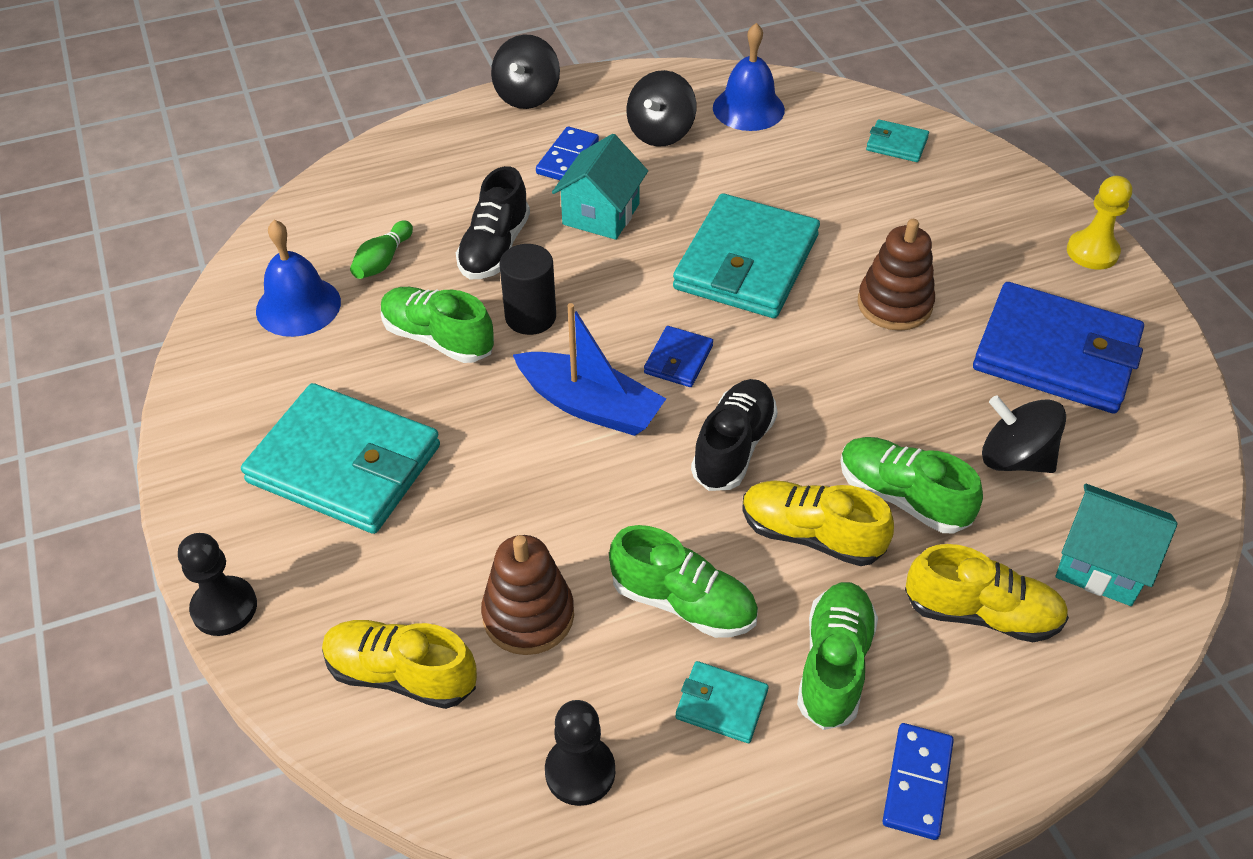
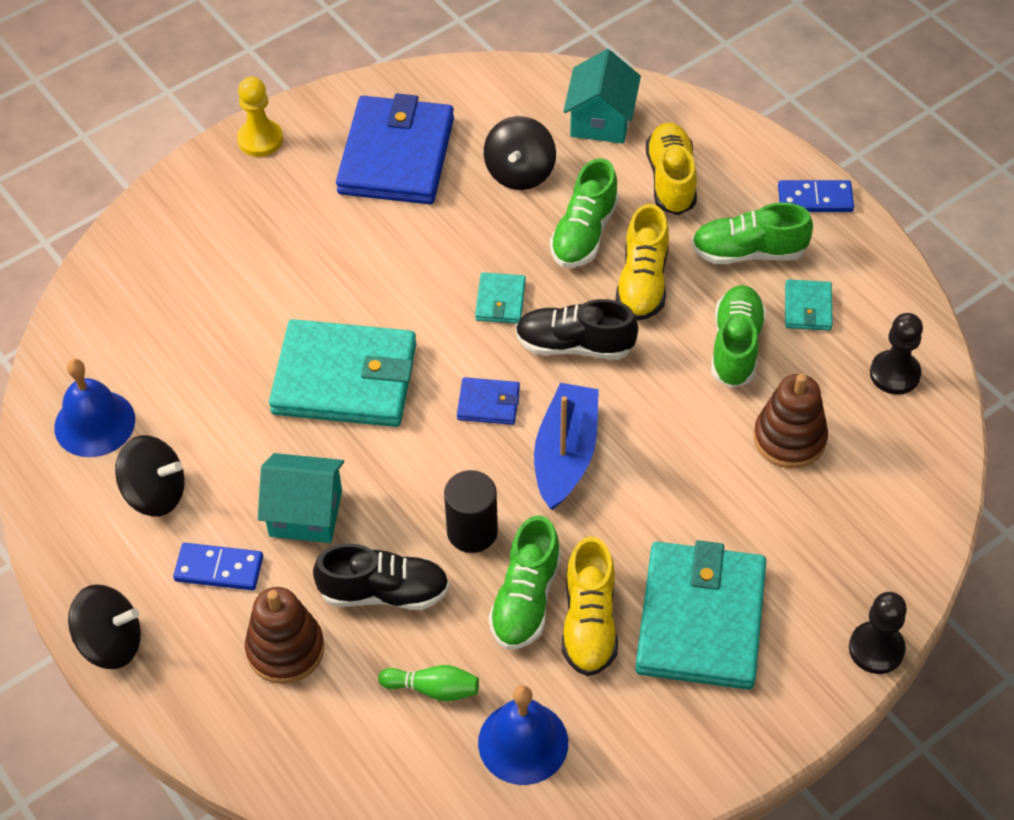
camera: 105 degrees left, 5 degrees up
yellow shoe [322,620,477,709] -> yellow shoe moved to [562,536,618,676]
brown stacking toy [858,219,935,331] -> brown stacking toy moved to [245,587,324,684]
turquoise wallet [866,119,929,162] -> turquoise wallet moved to [475,273,526,324]

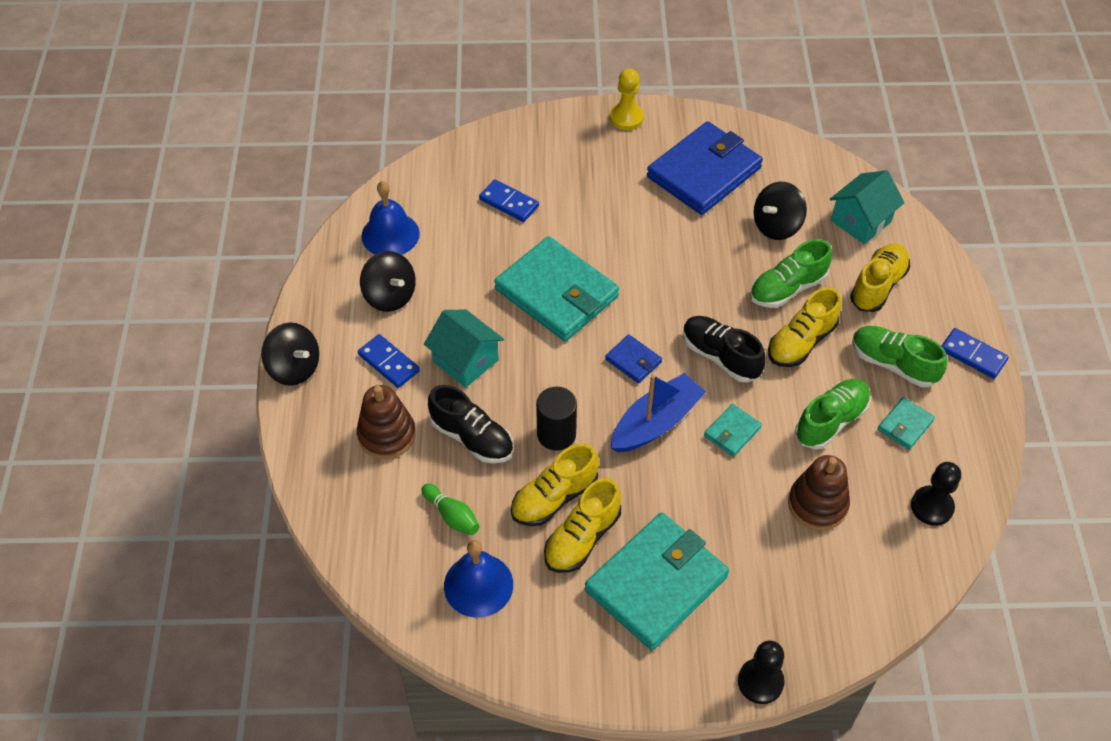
camera: 35 degrees right, 0 degrees up
turquoise wallet [475,273,526,324] -> turquoise wallet moved to [704,404,762,457]
green shoe [489,516,561,650] -> yellow shoe [511,443,599,526]
none -> blue domino [479,179,539,222]

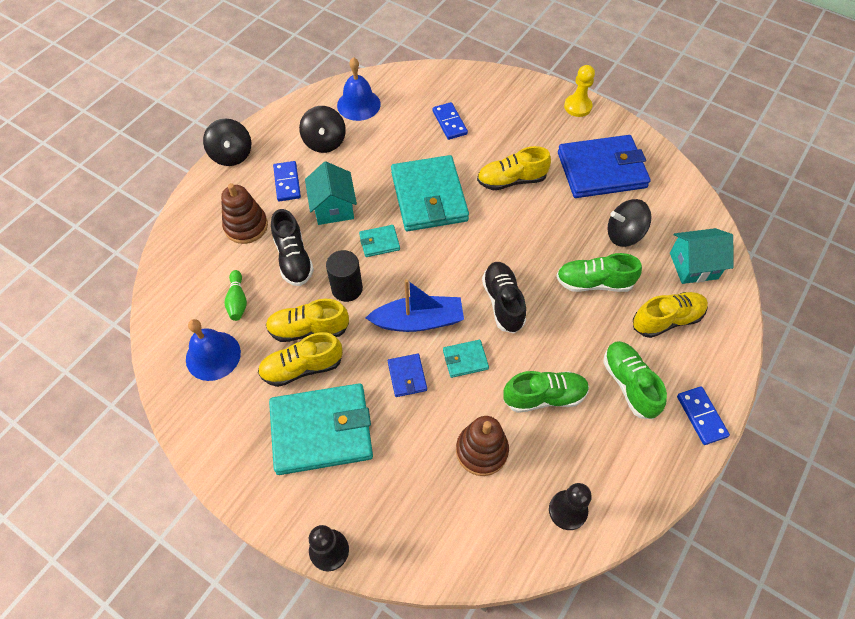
camera: 35 degrees right, 5 degrees up
blue wallet [605,334,662,384] -> blue wallet moved to [388,354,427,397]
yellow shoe [768,287,841,367] -> yellow shoe moved to [477,146,551,190]
turquoise wallet [878,397,935,450] -> turquoise wallet moved to [359,225,400,257]

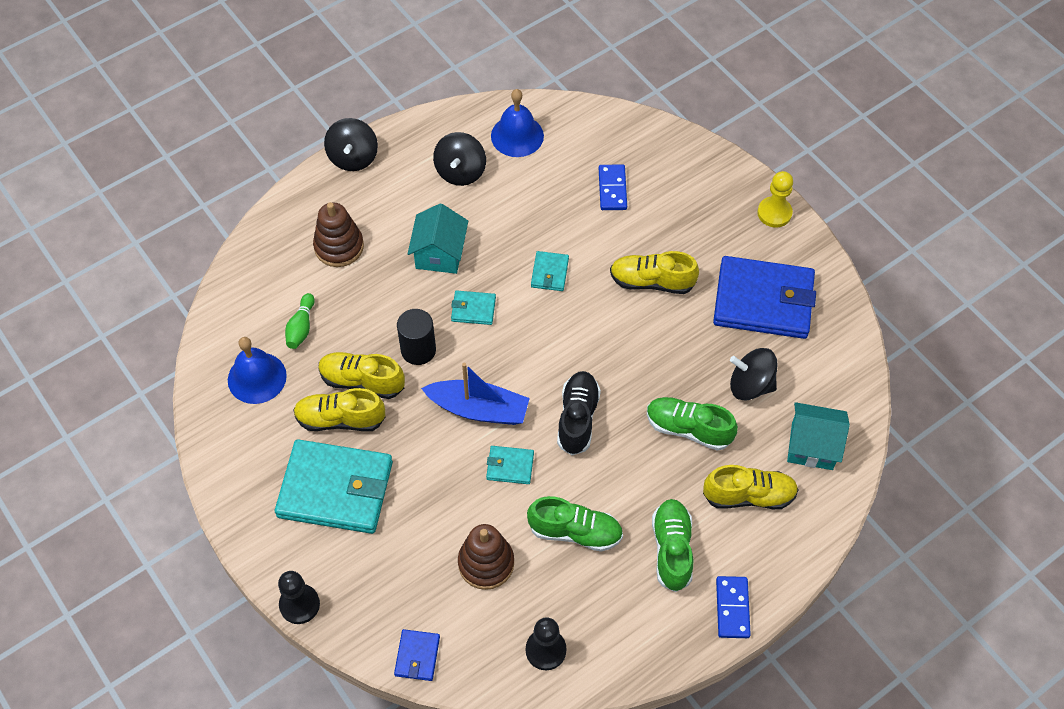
camera: 20 degrees right, 0 degrees up
black shoe [271,209,314,286] -> none
blue domino [273,161,301,201] -> none
blue wallet [388,354,427,397] -> blue wallet moved to [394,629,440,681]
turquoise wallet [391,155,469,231] -> turquoise wallet [531,251,569,291], size x0.44

